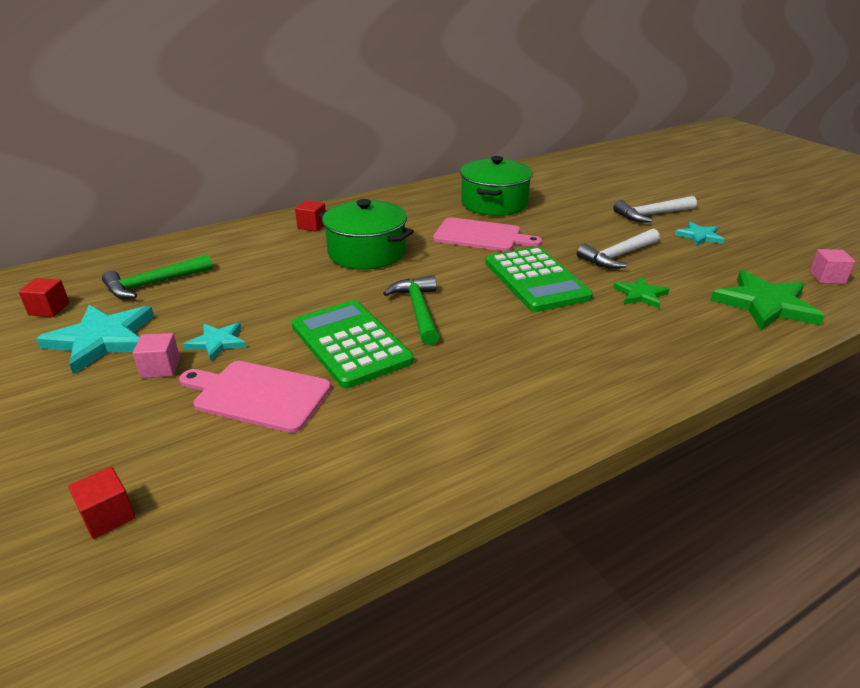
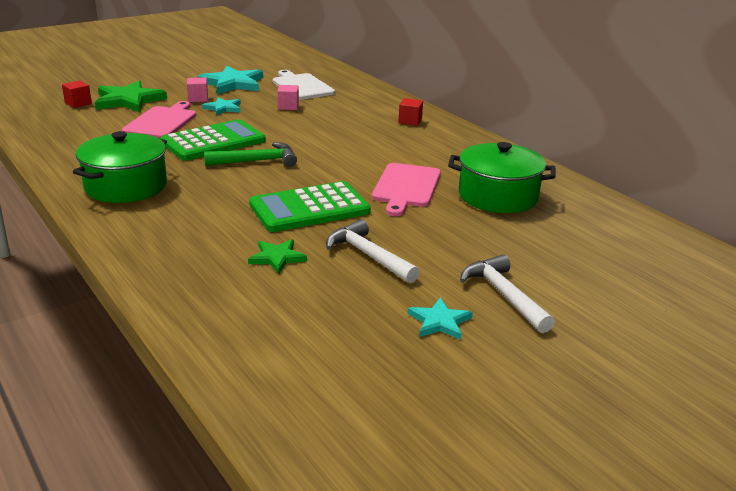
camera: 85 degrees right, 5 degrees down
red cube [19,278,70,317] -> none
green hammer [102,254,213,299] -> white cutting board [273,70,335,100]
green pot [319,199,414,270] -> green pot moved to [73,131,167,203]
green star [710,270,825,330] -> green star moved to [95,81,167,112]
pink cube [809,249,855,284] -> pink cube moved to [277,85,299,110]

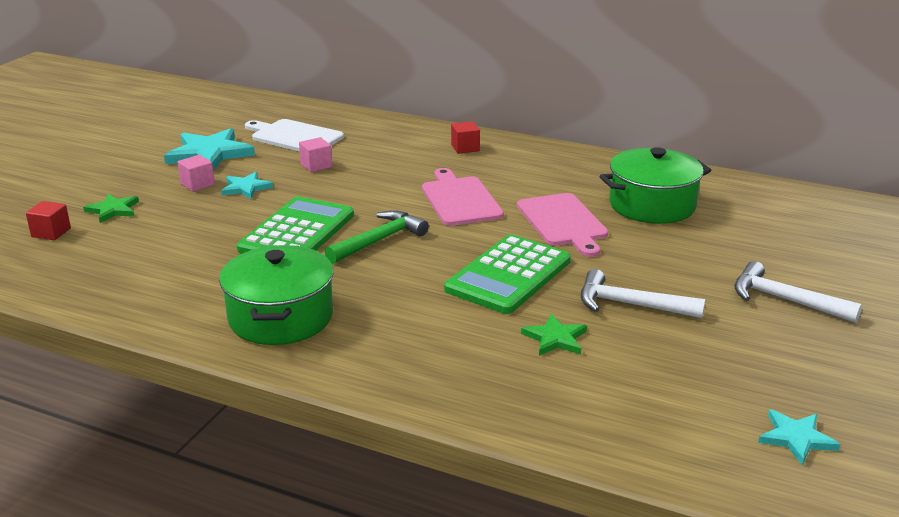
camera: 30 degrees left, 0 degrees up
green star [95,81,167,112] -> green star [83,194,139,223], size x0.55
pink cutting board [122,101,196,138] -> pink cutting board moved to [422,168,504,226]
turquoise star [408,298,473,340] -> turquoise star moved to [758,409,840,465]

